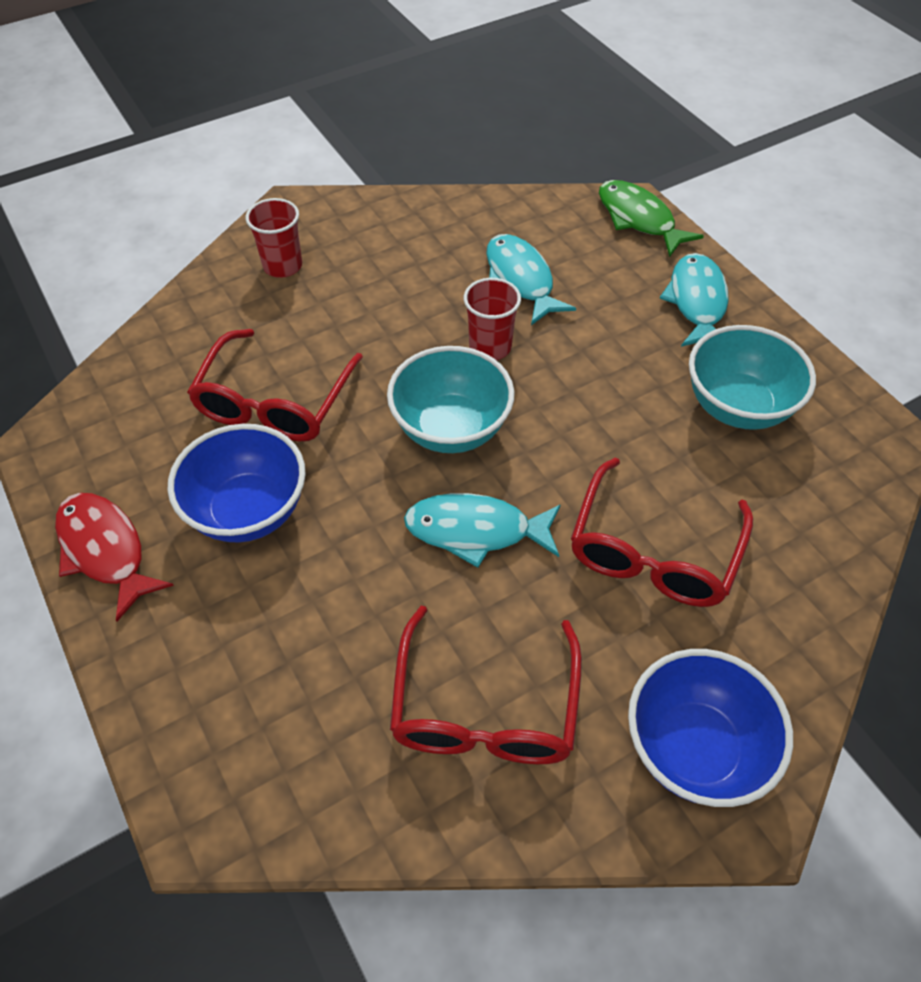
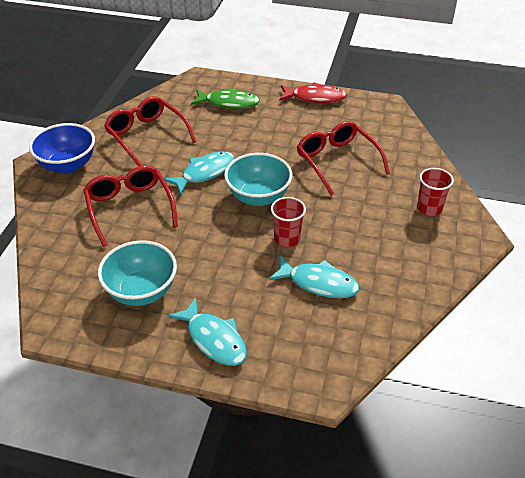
camera: 135 degrees right, 10 degrees down
blue bowl [168,424,306,543] -> none
green fish [599,180,704,257] -> green fish moved to [191,87,260,109]

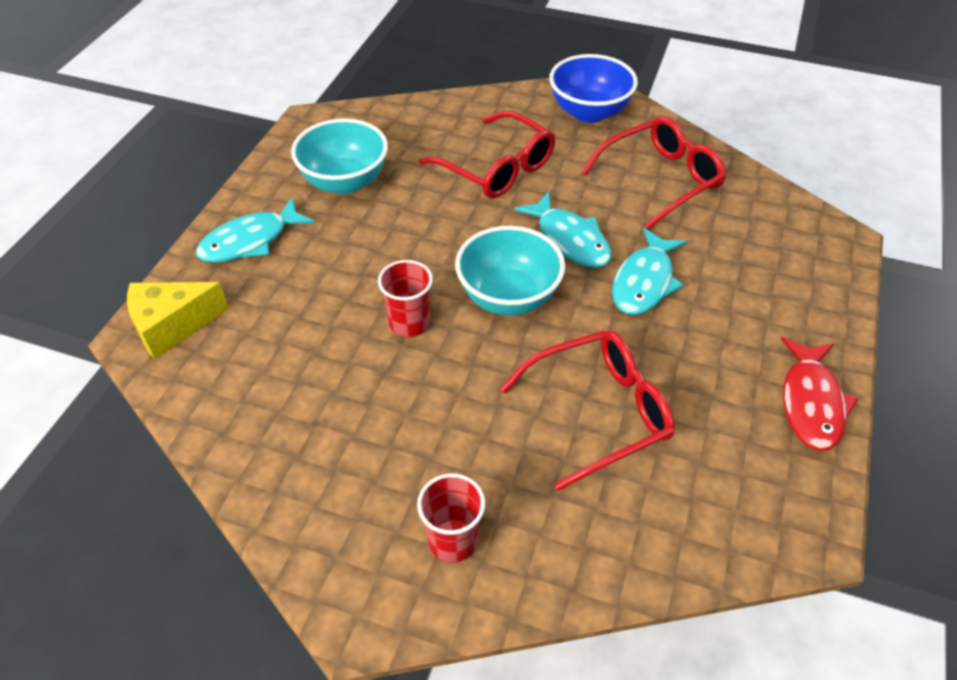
camera: 95 degrees right, 5 degrees up
red glasses [83,165,178,247] -> red glasses turned 60 degrees clockwise [419,111,555,199]
green fish [191,87,260,109] -> none
turquoise fish [268,256,359,298] -> turquoise fish moved to [612,228,687,315]
none -> yellow cheese [127,282,229,359]

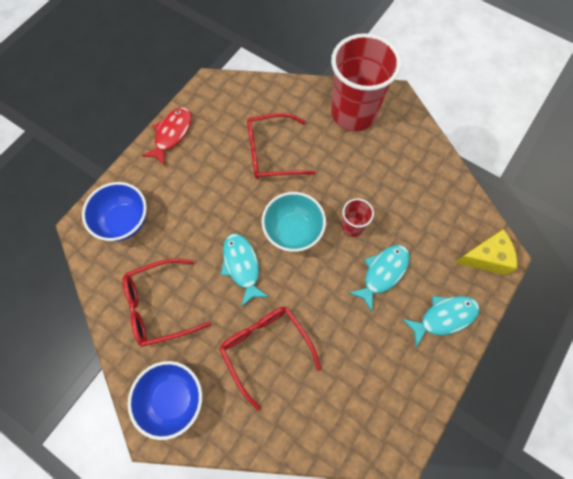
camera: 165 degrees left, 20 degrees up
turquoise bowl [291,118,388,194] -> none
red cup [417,473,485,563] -> red cup [331,33,401,131], size x2.24
turquoise fish [612,228,687,315] -> turquoise fish moved to [349,245,410,312]
none -> blue bowl [82,182,147,241]

